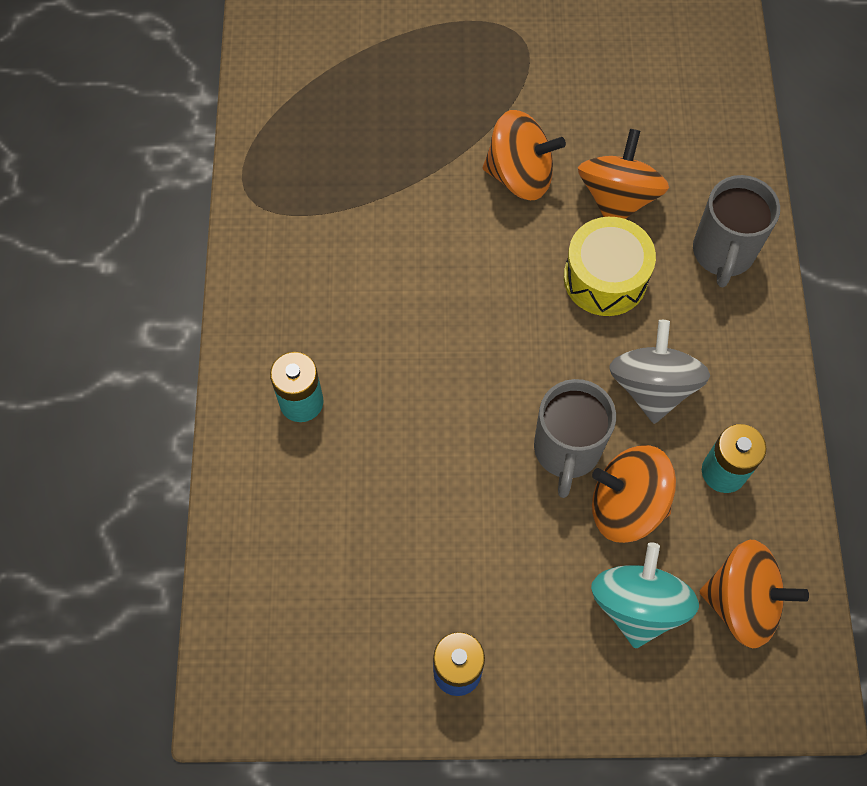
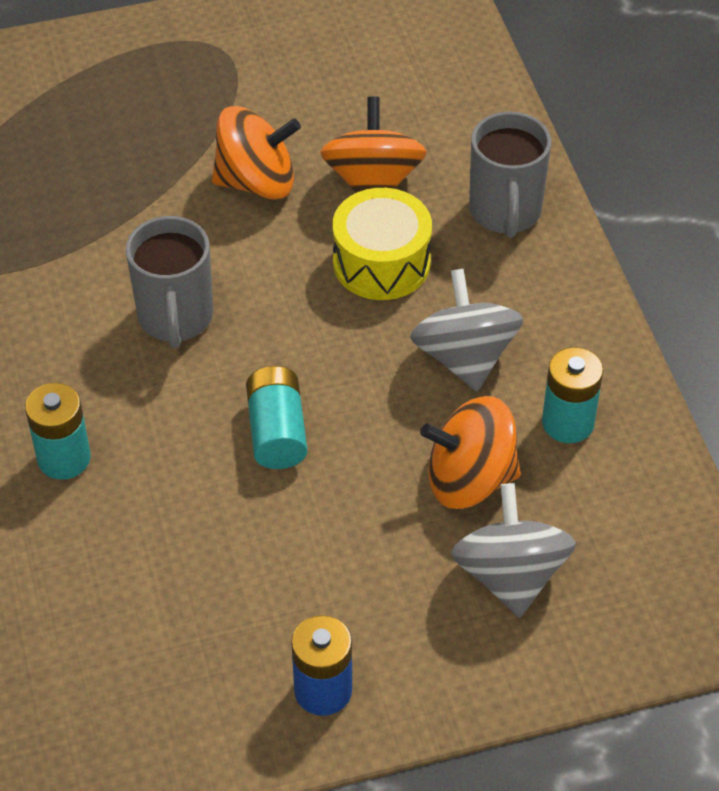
camera: 15 degrees left, 15 degrees down
grey mug [534,379,616,498] -> grey mug moved to [125,216,213,348]
turquoise spinning top [591,542,699,648] -> grey spinning top [451,483,576,618]
orange spinning top [699,540,809,648] -> none
none -> turquoise battery [246,366,307,469]

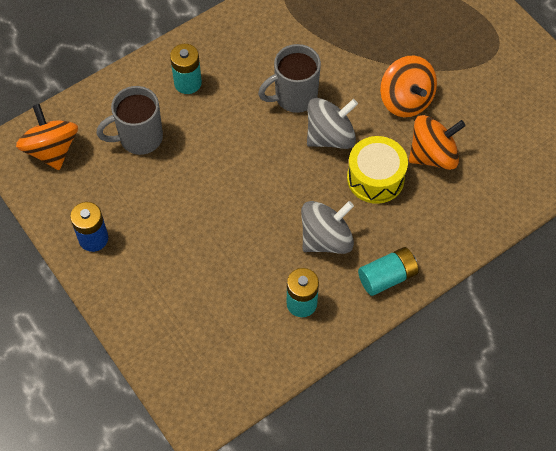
camera: 70 degrees right, 10 degrees up
turquoise battery [246,366,307,469] -> turquoise battery moved to [358,247,419,296]
orange spinning top [420,396,521,509] -> orange spinning top moved to [16,104,78,170]
grey spinning top [451,483,576,618] -> grey spinning top moved to [307,98,358,149]
grey mug [469,111,551,238] -> grey mug moved to [96,86,163,155]

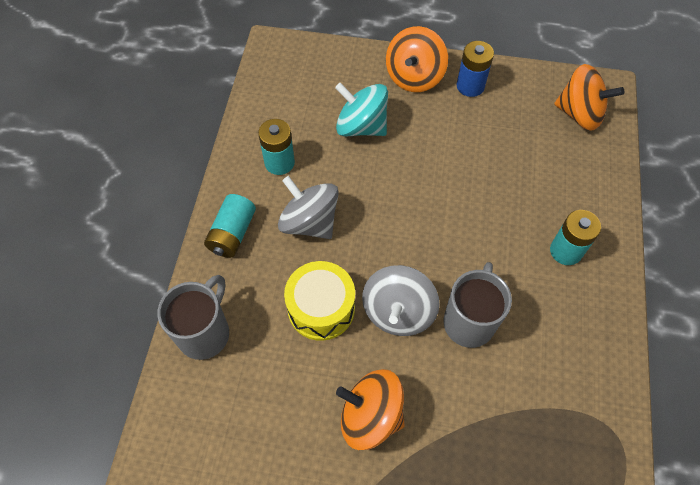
camera: 135 degrees right, 0 degrees up
grey mug [96,86,163,155] -> grey mug moved to [158,275,229,360]
grey spinning top [301,201,354,254] -> grey spinning top turned 120 degrees clockwise [278,176,339,239]
orange spinning top [409,115,466,170] -> orange spinning top moved to [386,26,448,92]
none -> turquoise spinning top [335,83,388,136]

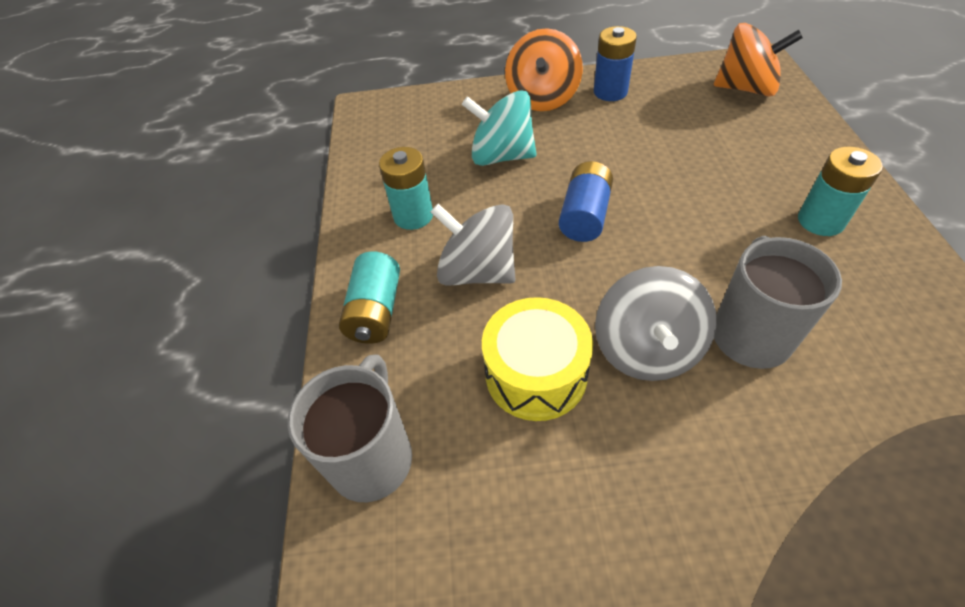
camera: 10 degrees left, 10 degrees down
orange spinning top [336,369,405,450] -> none
none -> blue battery [559,161,613,242]

